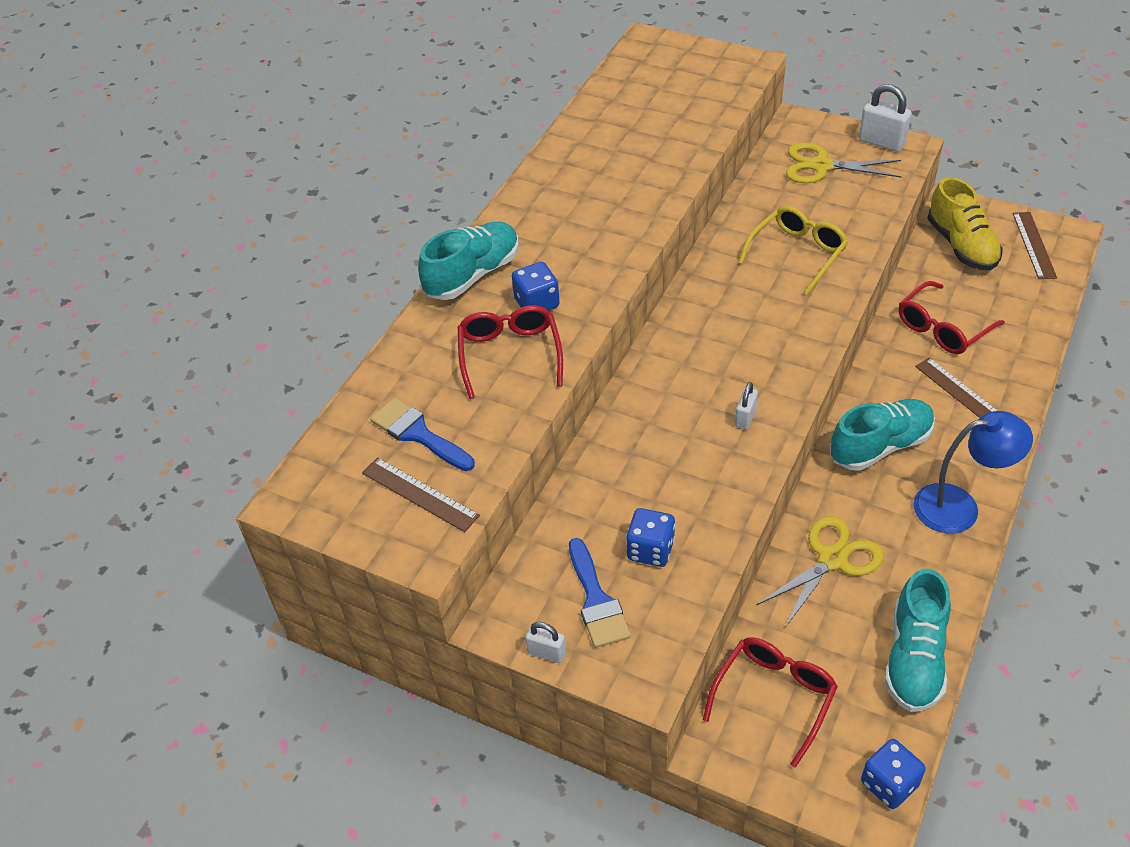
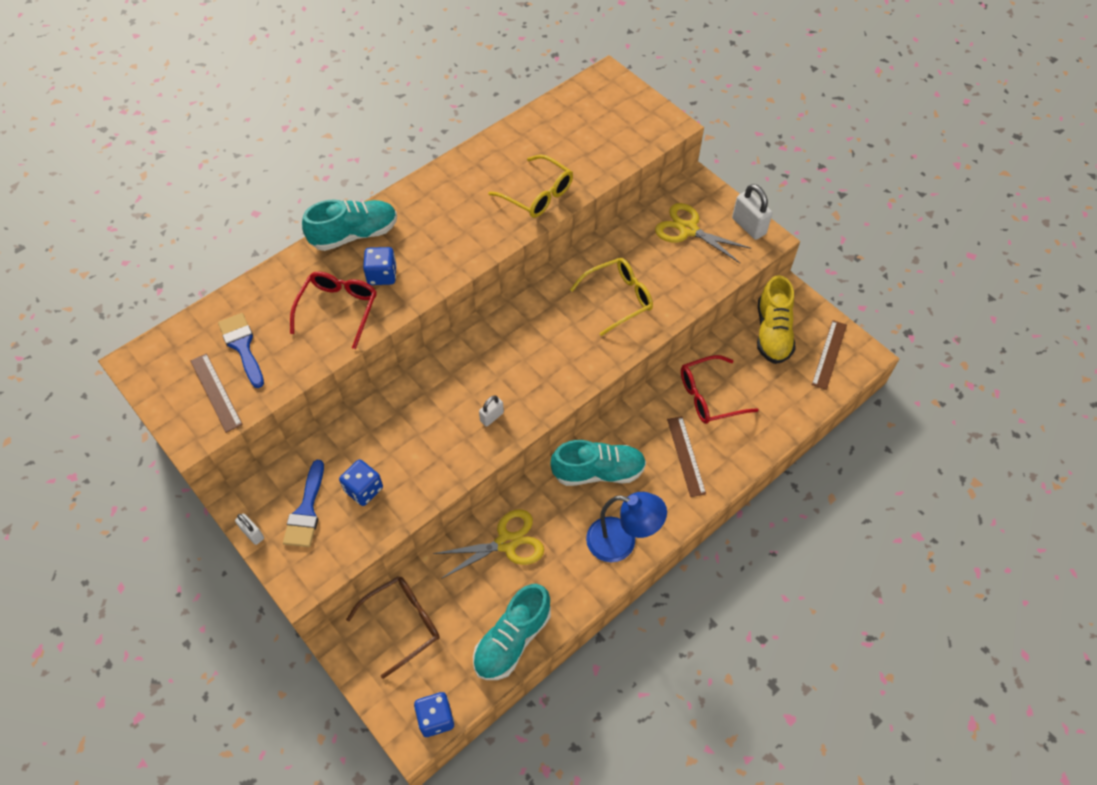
camera: 20 degrees right, 10 degrees up
red glasses [703,637,838,768] -> brown glasses [346,576,440,679]
none -> yellow glasses [488,154,573,218]

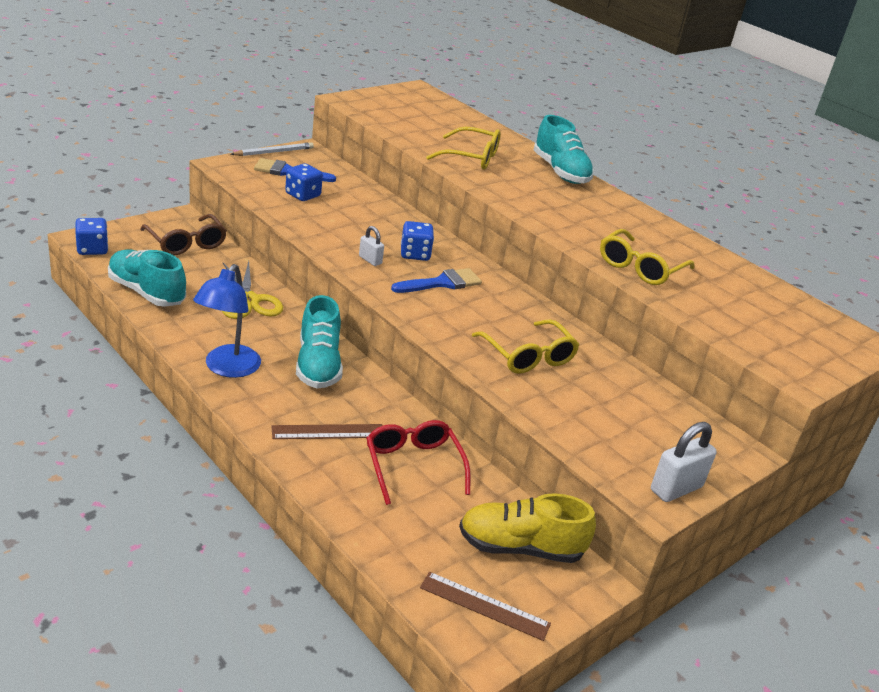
camera: 85 degrees right, 25 degrees down
brown ruler [191,353,243,433] -> none
blue brush [218,313,264,388] -> blue brush moved to [391,268,482,293]
white padlock [235,513,264,545] -> white pencil [231,142,314,156]
red glasses [290,272,377,349] -> yellow glasses [426,127,501,170]
blue dice [363,247,397,285] -> blue dice moved to [401,221,434,261]
yellow scissors [655,203,751,263] -> none

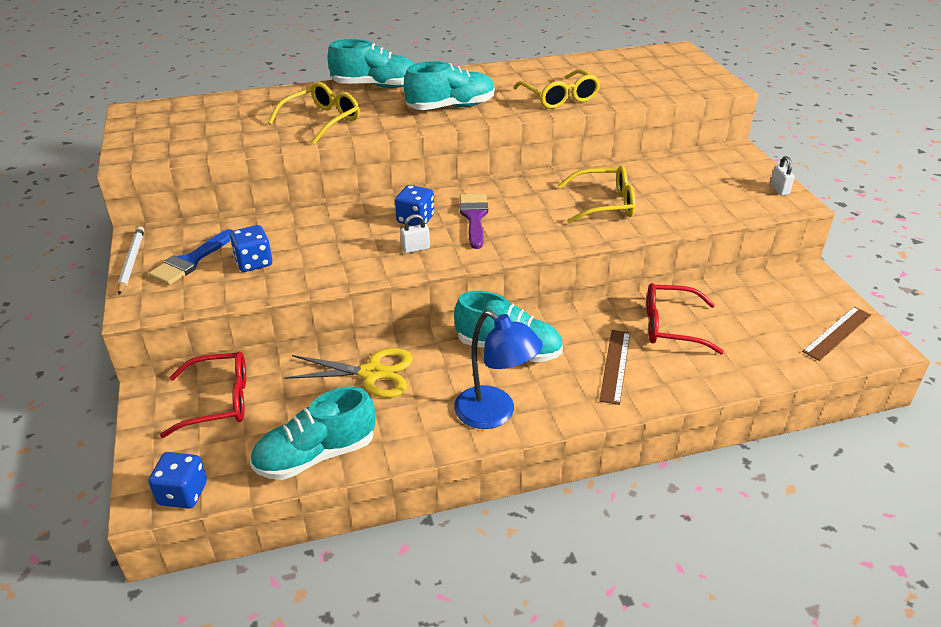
camera: 60 degrees left, 5 degrees up
brown glasses [140,214,227,255] -> red glasses [160,352,246,438]
blue brush [391,268,482,293] -> purple brush [460,194,488,249]
yellow shoe [459,493,596,563] -> none
white padlock [651,422,717,502] -> white padlock [770,156,794,195], size x0.58
none -> turquoise shoe [404,61,495,110]

